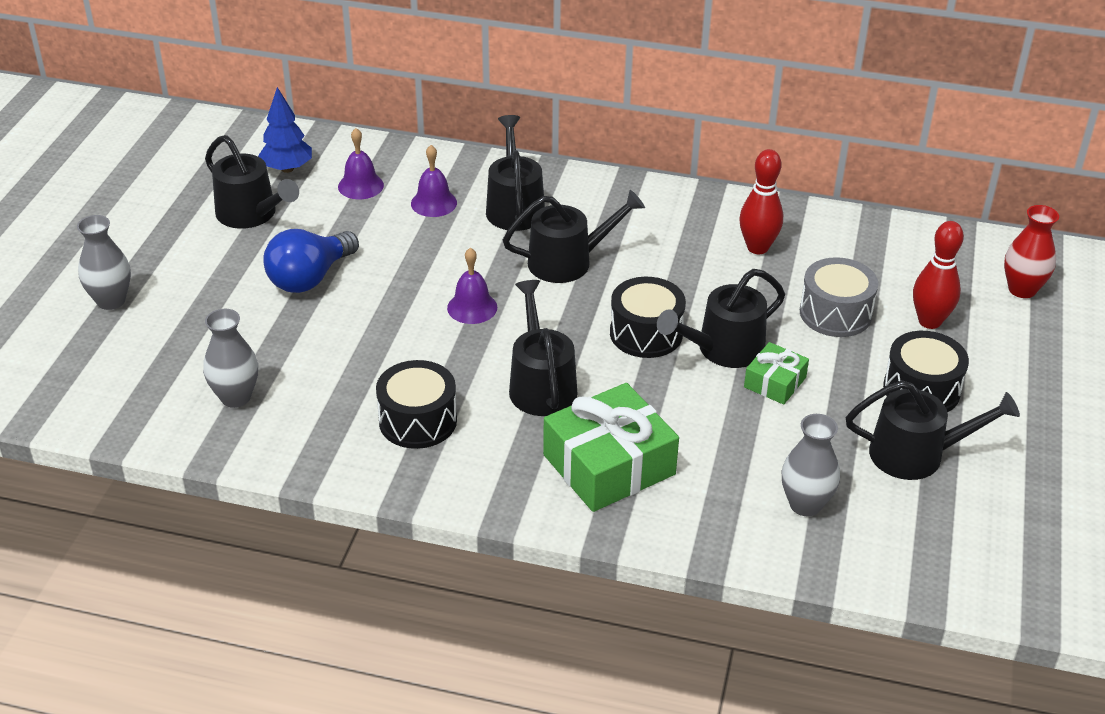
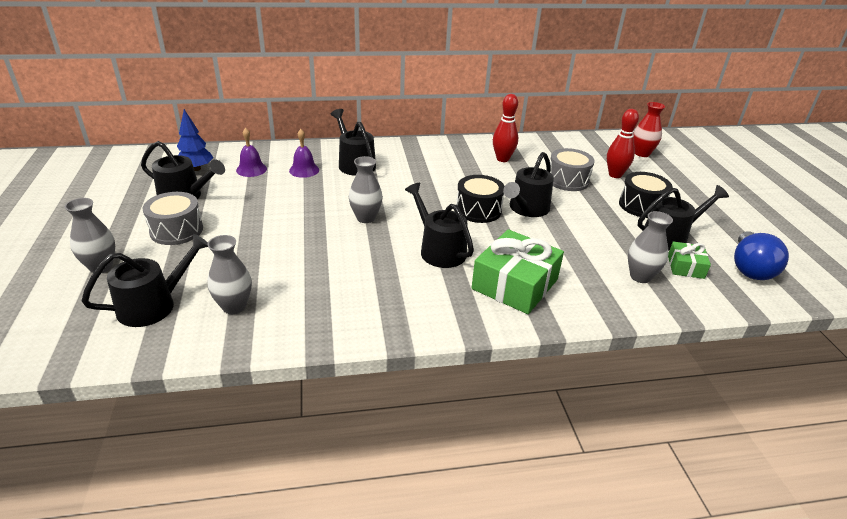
camera: 25 degrees left, 5 degrees down
blue light bulb [263,229,359,293] -> blue light bulb moved to [734,231,789,280]
black drum [376,360,457,449] -> none
purple bell [447,247,497,324] -> grey vase [349,156,383,223]
black watering can [503,190,645,283] -> black watering can moved to [82,234,208,327]
green gift [744,342,809,405] -> green gift moved to [668,242,711,279]
none -> grey drum [142,192,203,245]

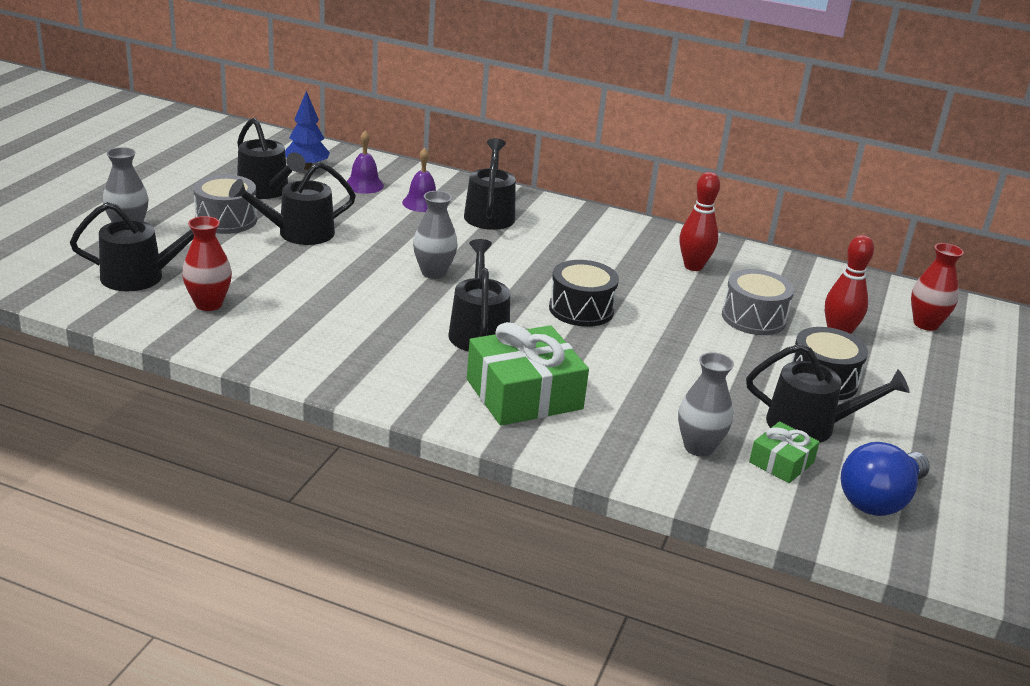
camera: 30 degrees right, 5 degrees down
grey vase [208,235,252,314] -> red vase [182,216,232,311]
black watering can [503,152,554,217] -> black watering can moved to [229,162,356,245]

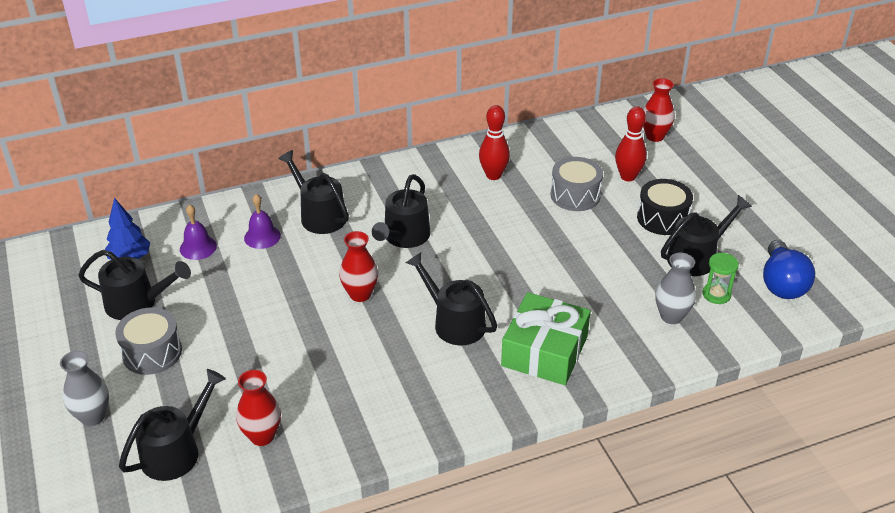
camera: 40 degrees left, 10 degrees up
black watering can [229,162,356,245] -> black watering can moved to [372,174,431,248]
grey vase [413,191,458,279] -> red vase [339,231,378,302]
black drum [549,260,619,327] -> none
green gift [749,421,820,483] -> green hourglass [702,253,739,304]

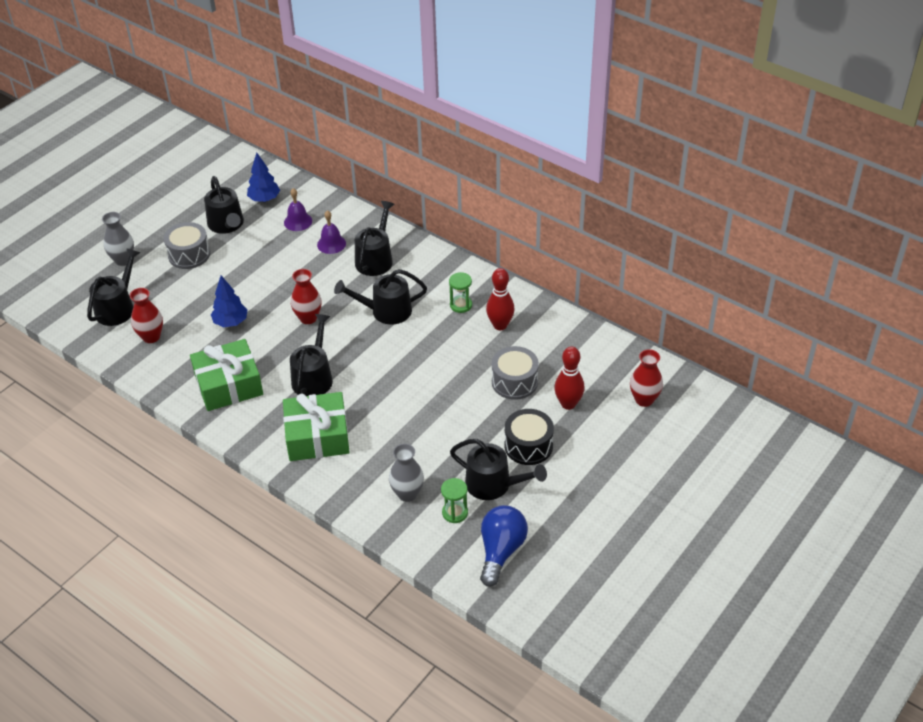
camera: 60 degrees right, 5 degrees up
black watering can [119,369,226,481] -> black watering can turned 75 degrees counterclockwise [87,248,140,326]
blue light bulb [763,240,815,299] -> blue light bulb turned 135 degrees clockwise [480,505,528,587]
none -> green gift [190,339,263,411]
none -> blue tree [211,275,248,327]
none -> green hourglass [449,272,472,313]

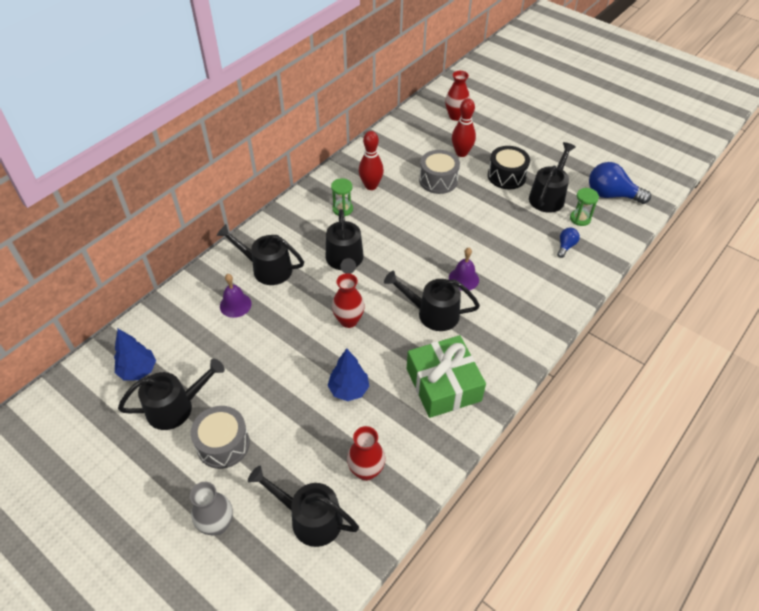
camera: 90 degrees left, 5 degrees up
green gift [283,392,350,461] -> none
purple bell [284,188,312,231] -> purple bell moved to [449,248,479,291]
grey vase [389,443,424,502] -> blue light bulb [557,228,580,258]

